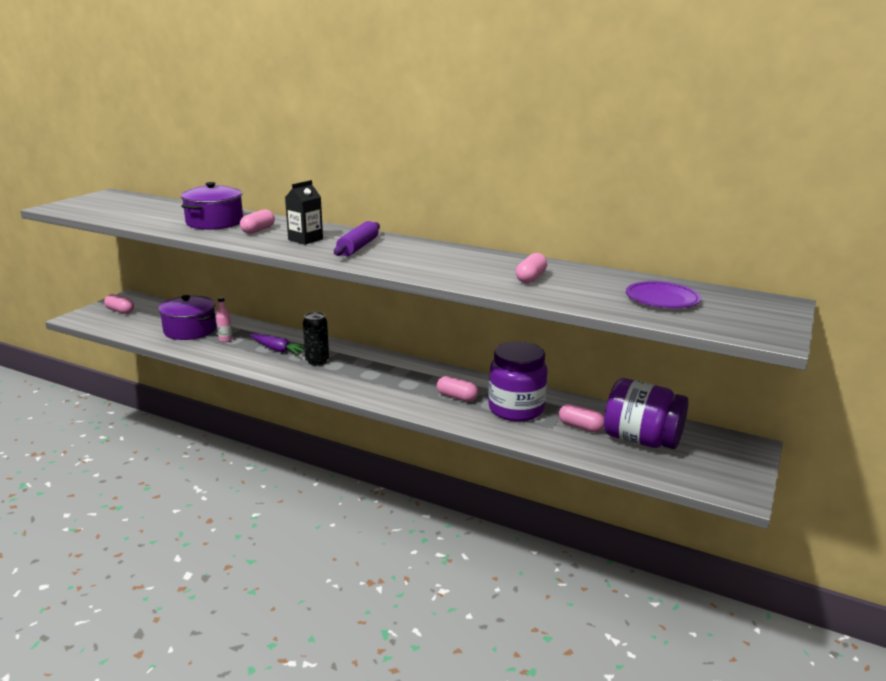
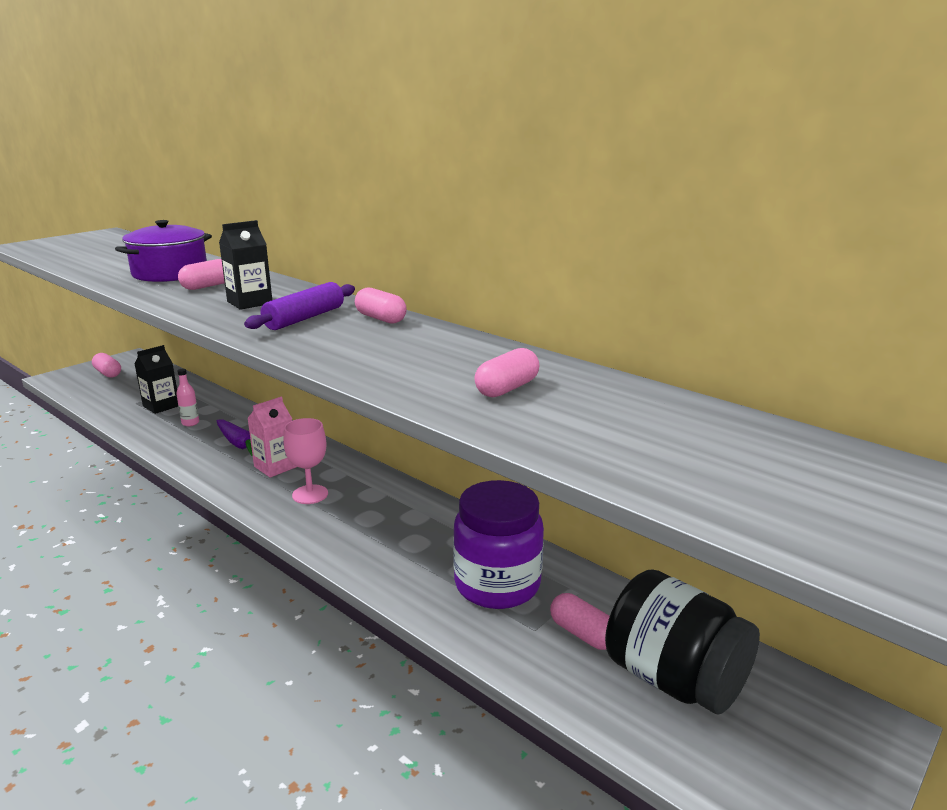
camera: 15 degrees right, 0 degrees up
purple pot [158,295,216,340] -> black carton [134,345,178,414]
black can [303,312,329,366] -> pink carton [247,397,297,478]
pink capsule [437,376,478,402] -> pink capsule moved to [355,288,407,324]
purple jar [604,378,688,449] -> black jar [605,569,760,715]
purple plate [626,281,701,308] -> none
none -> pink goblet [283,418,328,504]

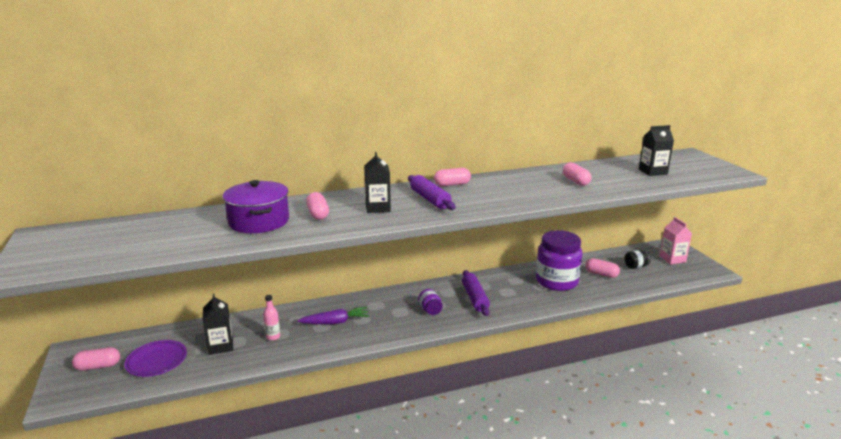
camera: 60 degrees left, 0 degrees up
pink carton [247,397,297,478] -> pink carton moved to [659,217,692,264]
pink goblet [283,418,328,504] -> purple jar [418,289,443,315]
pink capsule [550,593,610,650] -> pink capsule turned 45 degrees clockwise [585,258,620,278]
black jar [605,569,760,715] -> black jar [625,250,651,269], size x0.43
none -> purple plate [124,340,187,377]
none -> purple rolling pin [462,270,490,316]
none -> black carton [639,125,674,176]

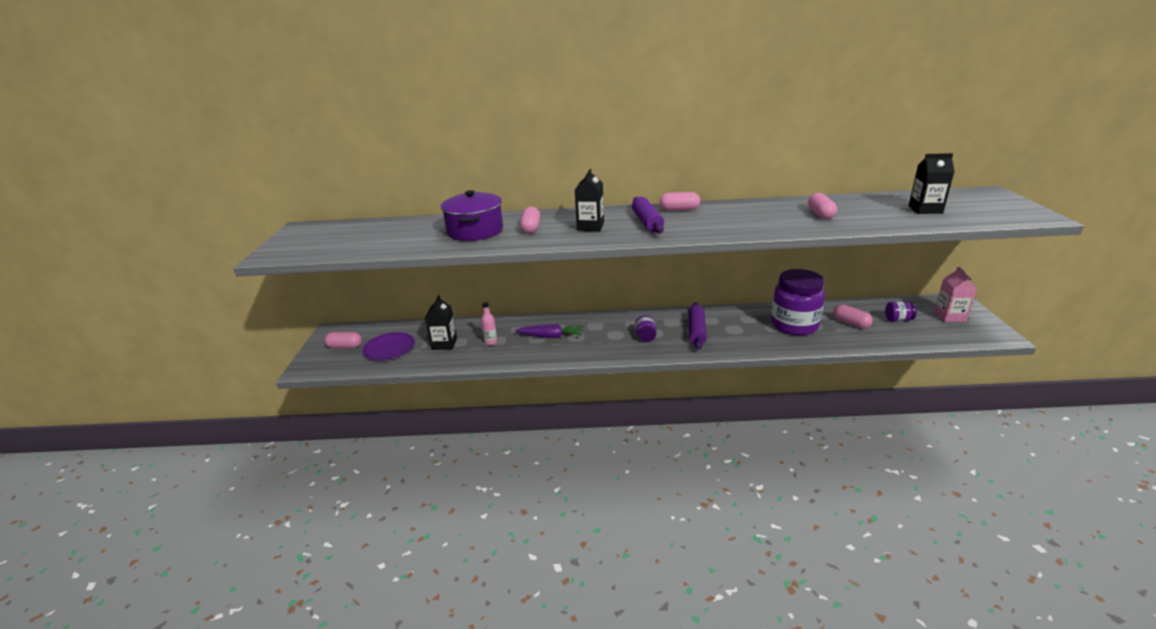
camera: 20 degrees right, 5 degrees up
black jar [625,250,651,269] -> purple jar [885,301,917,322]

